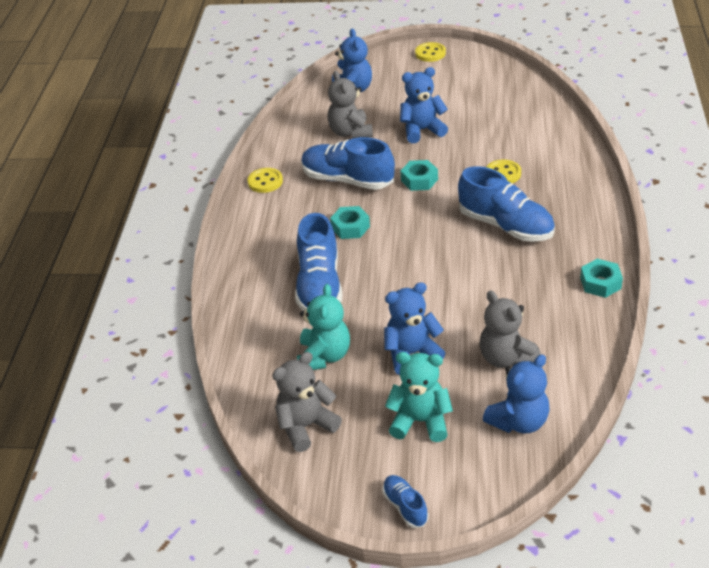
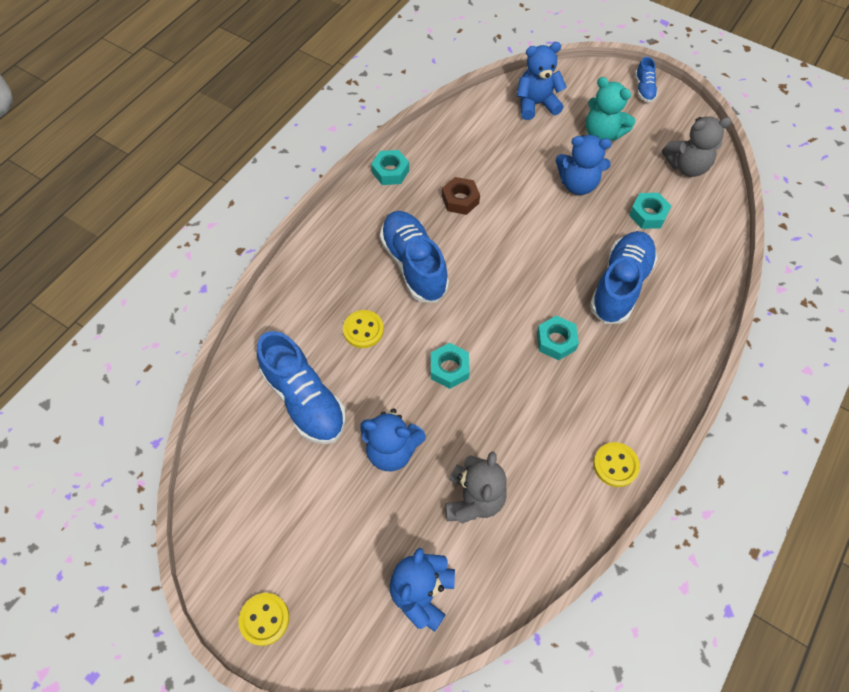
camera: 155 degrees left, 20 degrees up
turquoise teddy bear [297,284,350,370] -> turquoise nut [629,193,671,229]
blue shoe [301,137,395,190] -> blue shoe moved to [257,331,346,444]
grey teddy bear [480,290,541,368] -> none
none -> brown nut [442,177,480,215]

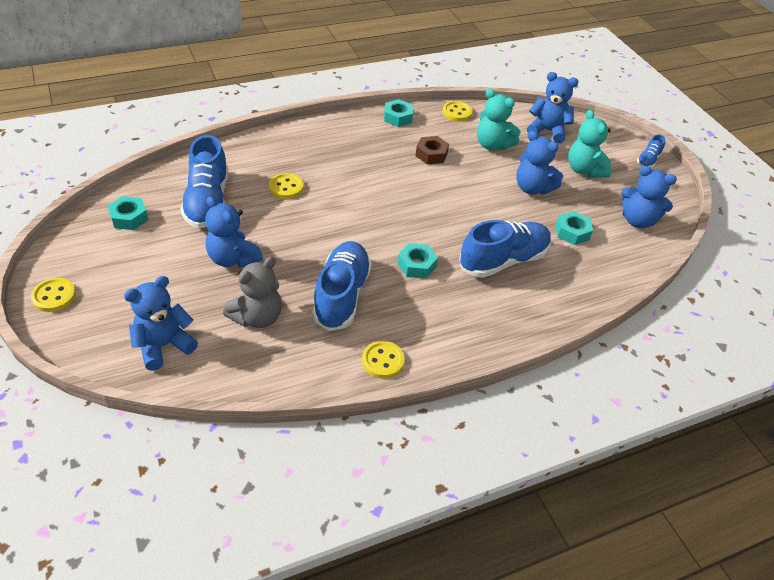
camera: 30 degrees right, 15 degrees down
blue shoe [380,211,449,303] -> blue shoe moved to [312,241,372,331]
turquoise nut [431,343,470,389] -> turquoise nut moved to [108,196,148,230]
grey teddy bear [662,117,732,177] -> blue teddy bear [621,166,677,228]
none -> yellow button [442,101,473,121]
none -> turquoise teddy bear [477,89,521,150]

